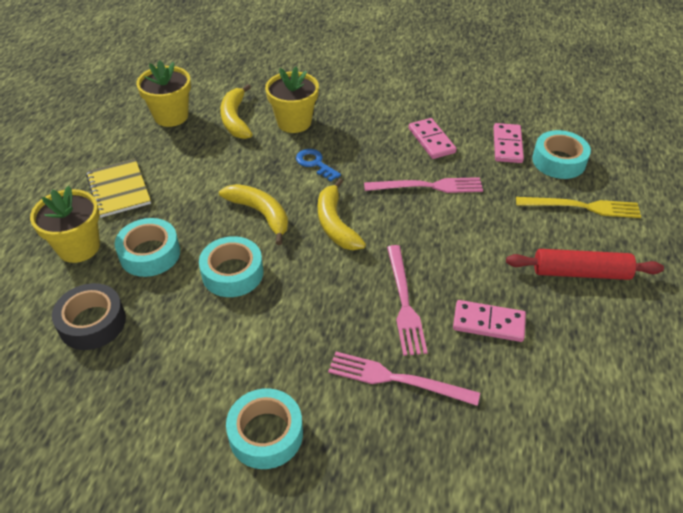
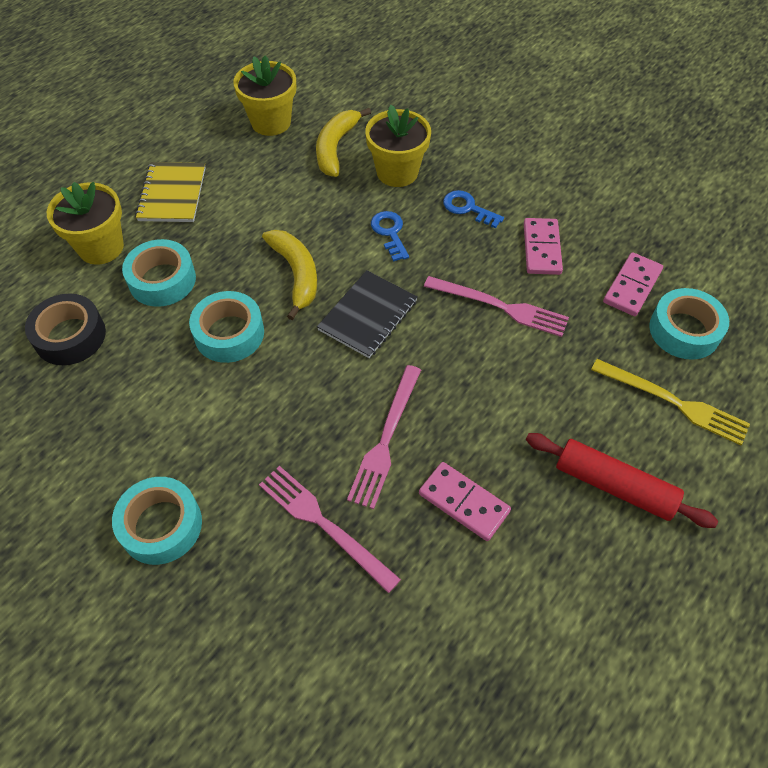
camera: 25 degrees right, 10 degrees up
yellow banana [318,178,366,250] -> black notebook [317,270,418,358]
none -> blue key [443,190,504,229]

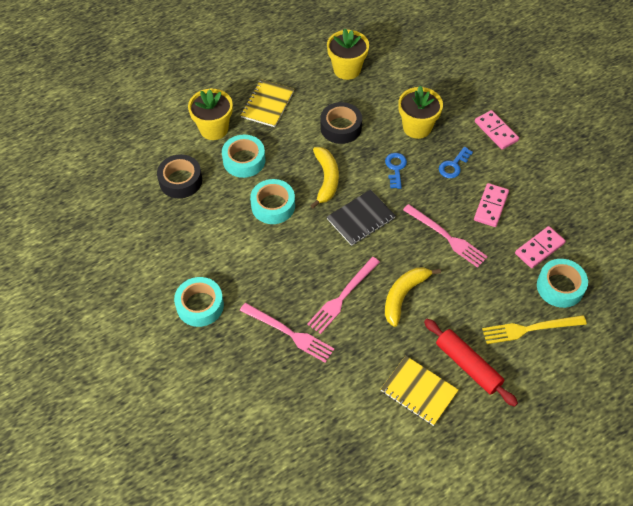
camera: 20 degrees right, 0 degrees up
pink fork [259,466,401,593] -> pink fork turned 150 degrees clockwise [240,303,335,363]
yellow banana [316,108,371,177] -> yellow banana moved to [385,267,441,327]
pink domino [419,462,511,541] -> pink domino moved to [475,110,519,150]
blue key [443,190,504,229] -> blue key turned 105 degrees counterclockwise [439,147,473,178]
yellow fork [591,359,750,445] -> yellow fork turned 120 degrees clockwise [482,315,587,344]
none -> black tape [320,102,362,144]
none -> yellow notebook [381,356,459,426]

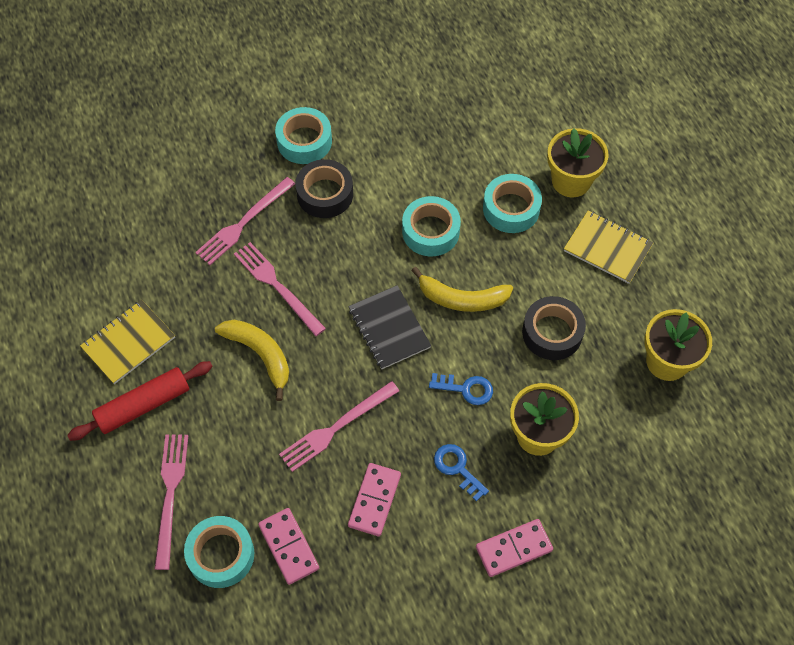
camera: 100 degrees right, 5 degrees up
black tape [157,154,202,198] -> black tape moved to [295,159,353,218]
pink domino [474,183,509,227] -> pink domino turned 75 degrees clockwise [348,463,401,536]
yellow fork [482,315,587,344] -> pink fork [155,434,189,570]

